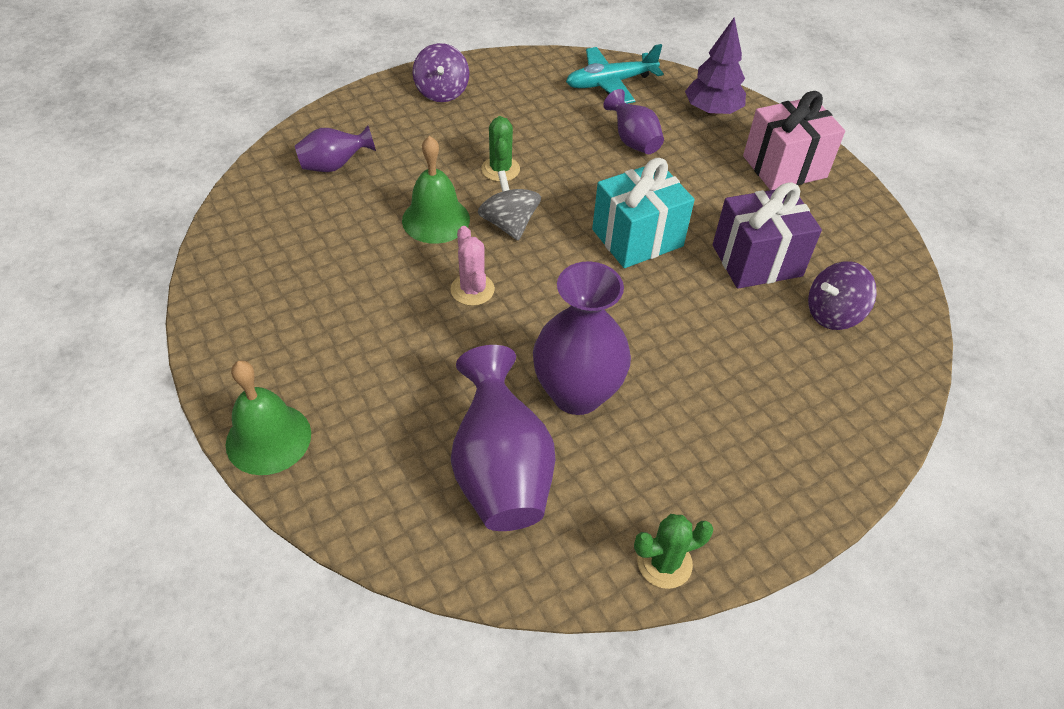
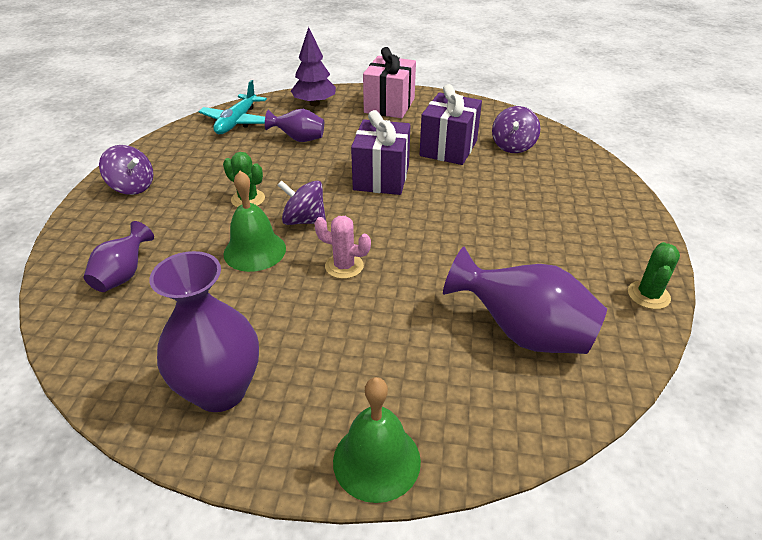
camera: 50 degrees left, 10 degrees down
grey spinning top [478,170,541,241] -> purple spinning top [278,180,326,225]
purple vase [533,261,631,415] -> purple vase moved to [149,251,259,412]
turquoise gift [592,158,695,268] -> purple gift [351,110,410,195]

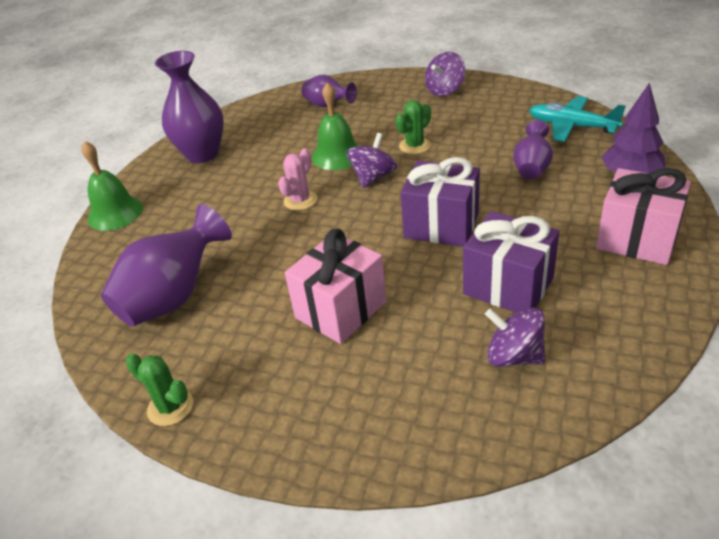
camera: 105 degrees right, 0 degrees up
none -> pink gift [285,229,387,344]

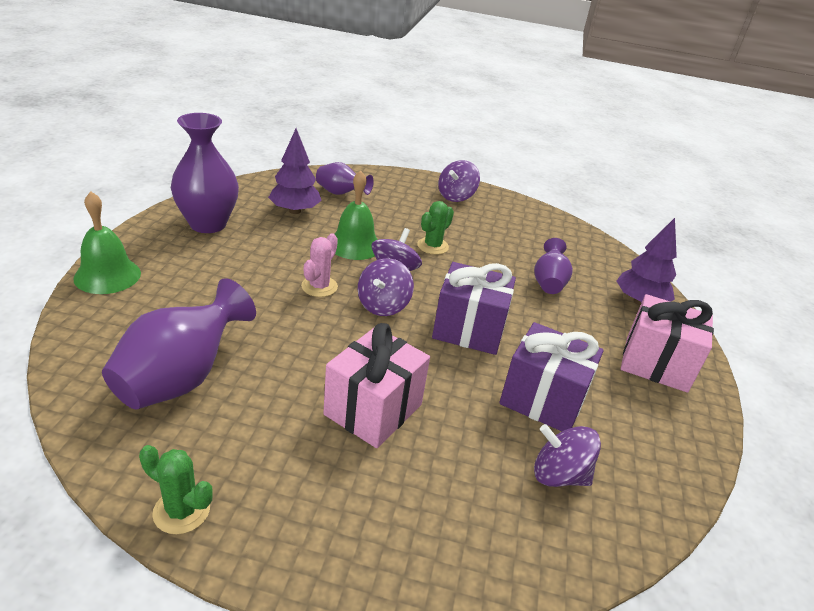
camera: 15 degrees left, 5 degrees down
turquoise plane [529,96,626,142] -> none
none -> purple tree [268,128,322,214]
none -> purple spinning top [358,258,414,316]

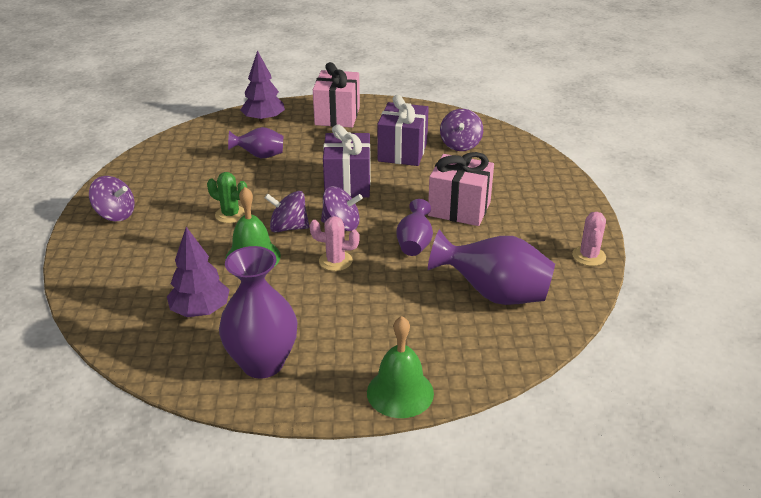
camera: 100 degrees left, 0 degrees up
green cactus [139,445,213,535] -> pink cactus [572,212,606,266]
purple vase [316,162,374,195] -> purple vase moved to [396,199,433,256]

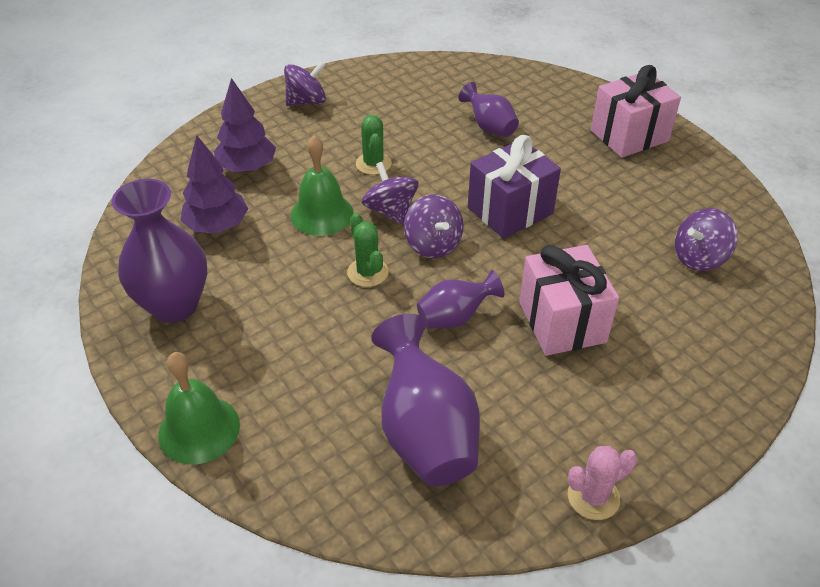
camera: 55 degrees right, 10 degrees up
purple spinning top [89,176,135,221] -> purple spinning top turned 105 degrees counterclockwise [284,62,326,106]
purple tree [240,50,285,123] -> purple tree moved to [214,78,276,172]
pink cactus [309,216,360,271] -> green cactus [347,213,388,287]
purple gift [377,95,429,166] -> none

